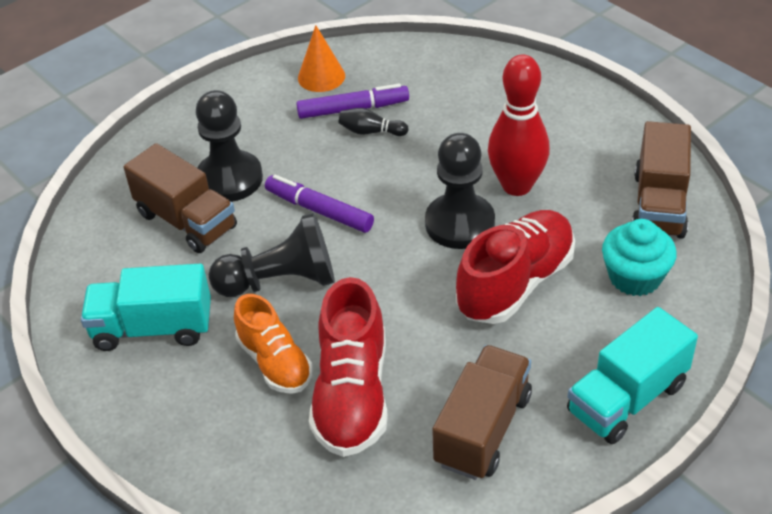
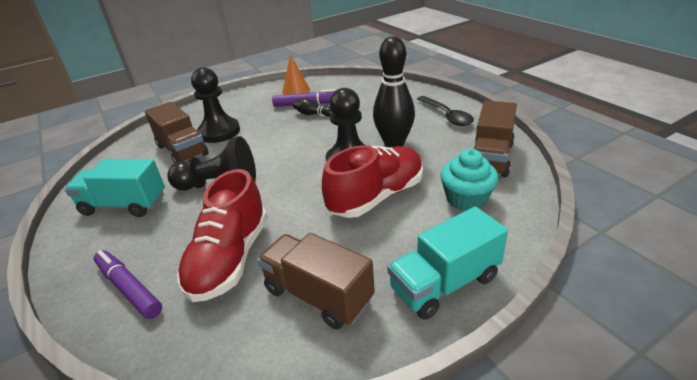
camera: 10 degrees right, 10 degrees down
orange shoe [234,294,313,394] -> none
purple marker [265,175,374,233] -> purple marker moved to [94,250,162,319]
brown truck [432,345,532,480] -> brown truck turned 90 degrees counterclockwise [257,233,375,330]
red bowling pin [488,54,550,196] -> black bowling pin [373,36,415,147]
none -> black spoon [417,96,474,126]

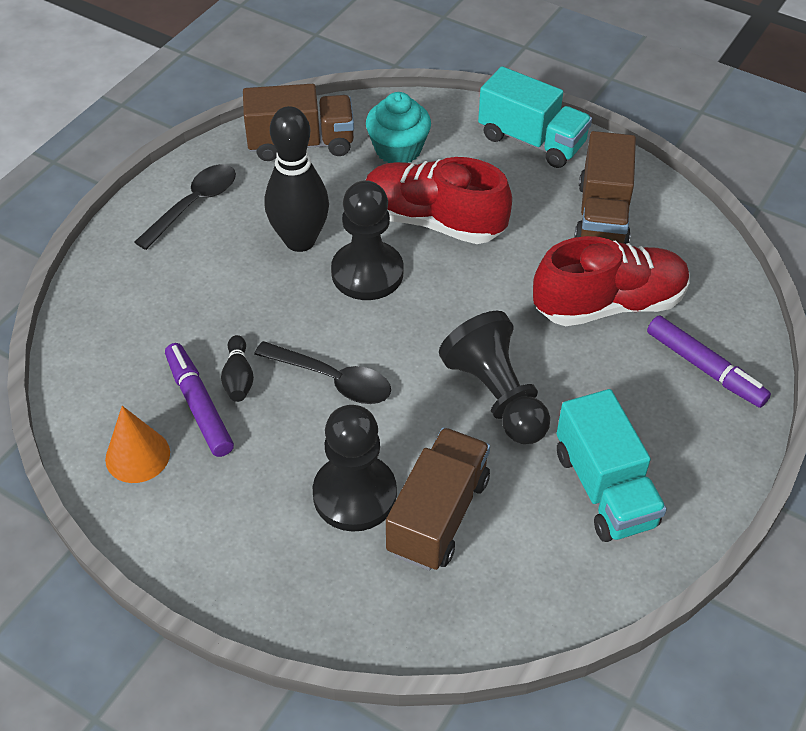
camera: 120 degrees left, 15 degrees up
purple marker [94,250,162,319] -> purple marker turned 60 degrees counterclockwise [647,316,771,408]
none -> black spoon [254,341,391,404]

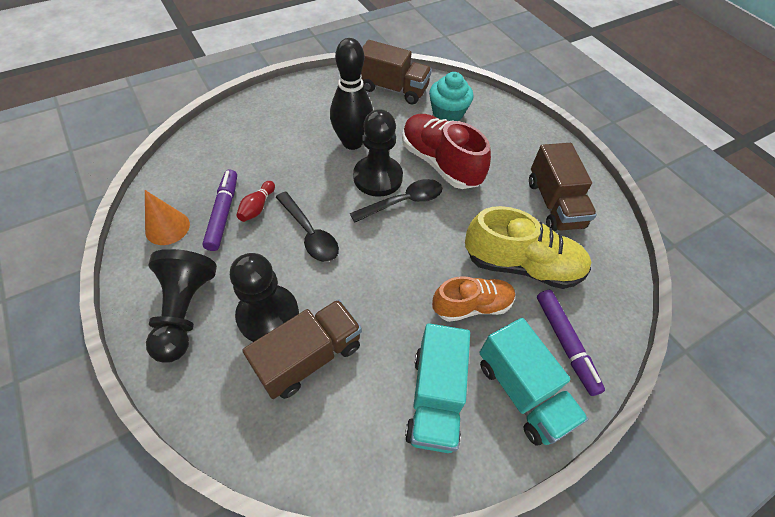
camera: 25 degrees right, 5 degrees up
black spoon [135,164,236,250] -> black spoon moved to [350,179,442,223]
black bowling pin [221,335,254,402] -> red bowling pin [236,181,275,222]
black pawn [439,311,550,444] -> black pawn moved to [146,249,217,363]
turquoise truck [478,66,592,168] -> turquoise truck moved to [479,318,588,446]
red shoe [533,236,690,326] -> yellow shoe [465,206,591,289]
brown truck [574,131,636,244] -> brown truck turned 45 degrees counterclockwise [529,143,597,231]
none -> orange shoe [432,276,515,322]

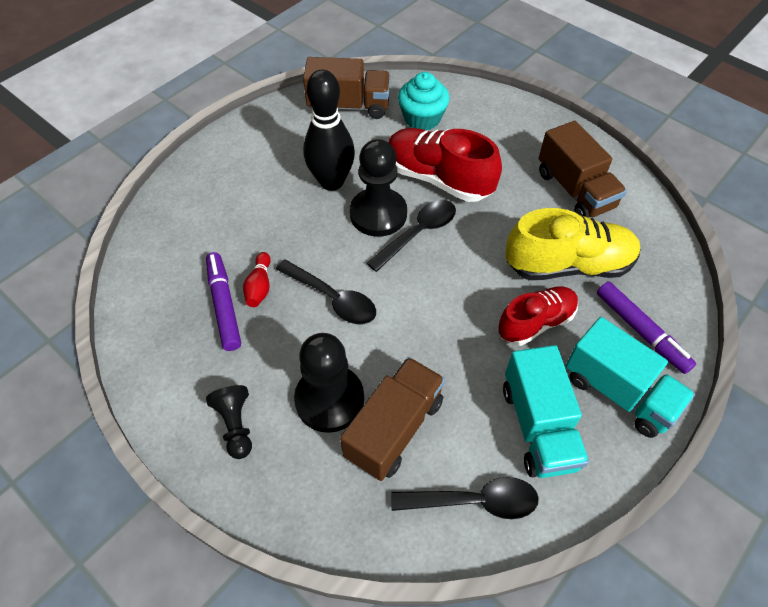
camera: 15 degrees left, 0 degrees up
orange cone [145,190,190,245] -> none
black pawn [146,249,217,363] -> black pawn [206,385,252,459], size x0.58
orange shoe [432,276,515,322] -> red shoe [498,286,578,346]
none -> black spoon [391,477,539,519]

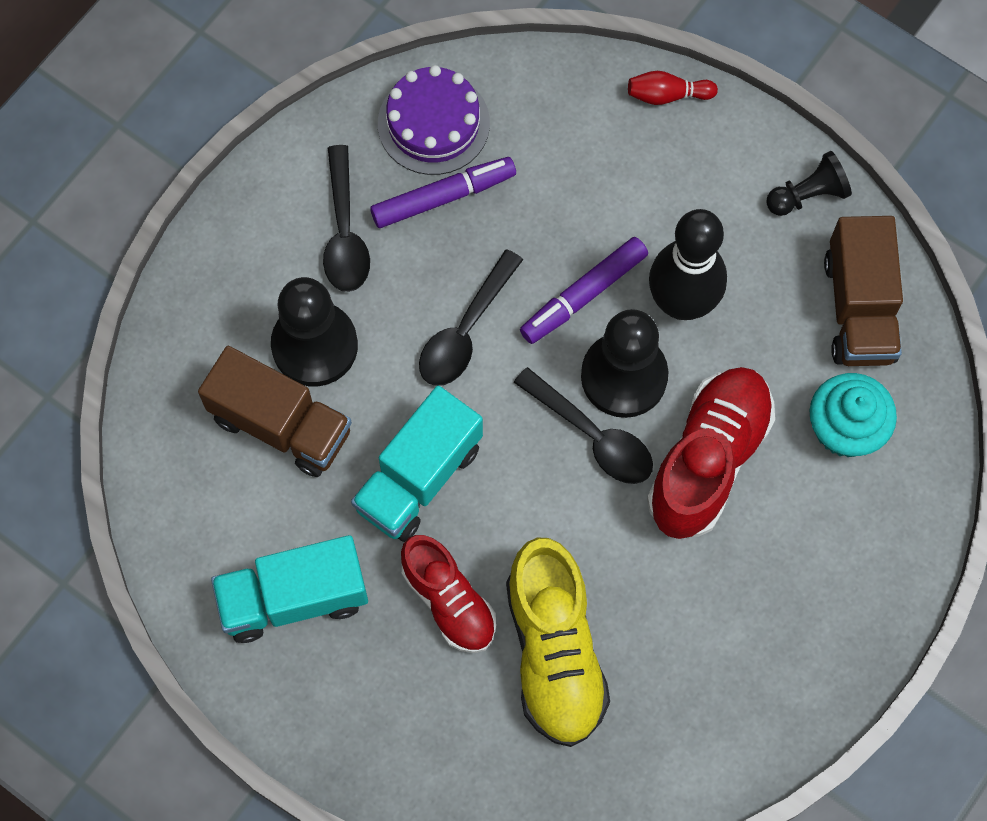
camera: 85 degrees right, 15 degrees up
black pawn [206,385,252,459] -> black pawn moved to [766,151,852,216]
red bowling pin [243,252,271,307] -> red bowling pin moved to [628,71,718,105]
black spoon [391,477,539,519] -> black spoon moved to [323,145,370,292]
brown truck [539,121,627,218] -> none
turquoise truck [566,317,695,438] -> turquoise truck moved to [351,386,483,542]
purple marker [597,282,696,374] -> purple marker moved to [520,237,648,344]
none -> purple cake [378,65,490,175]

